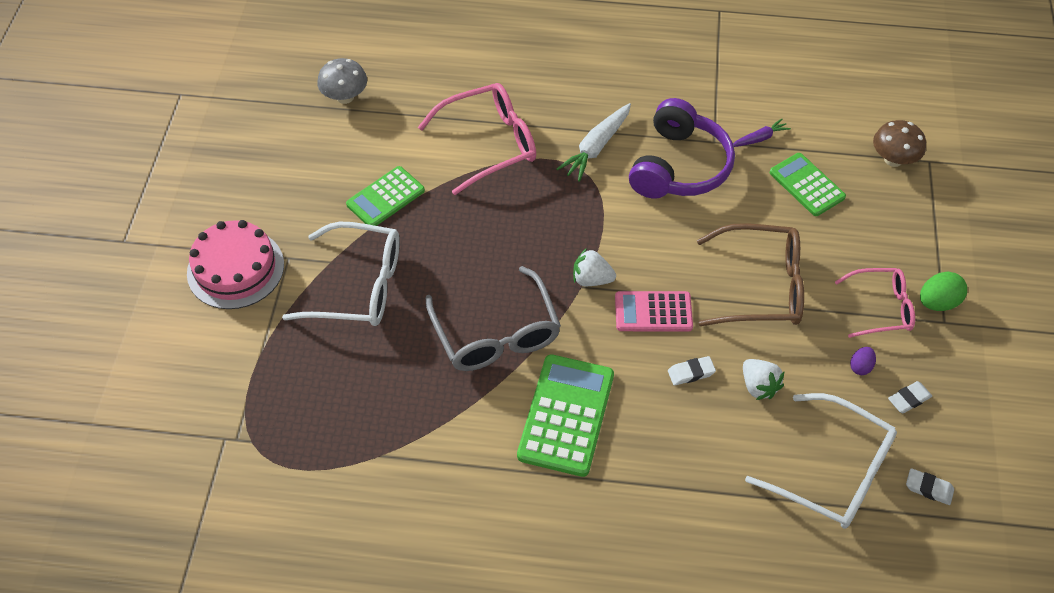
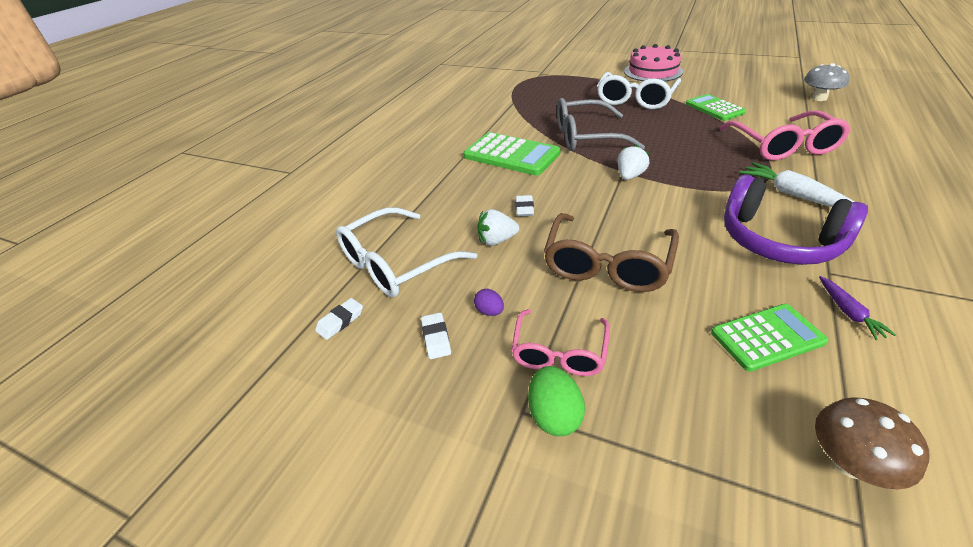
camera: 110 degrees right, 15 degrees down
pink calculator [615,291,693,332] -> none

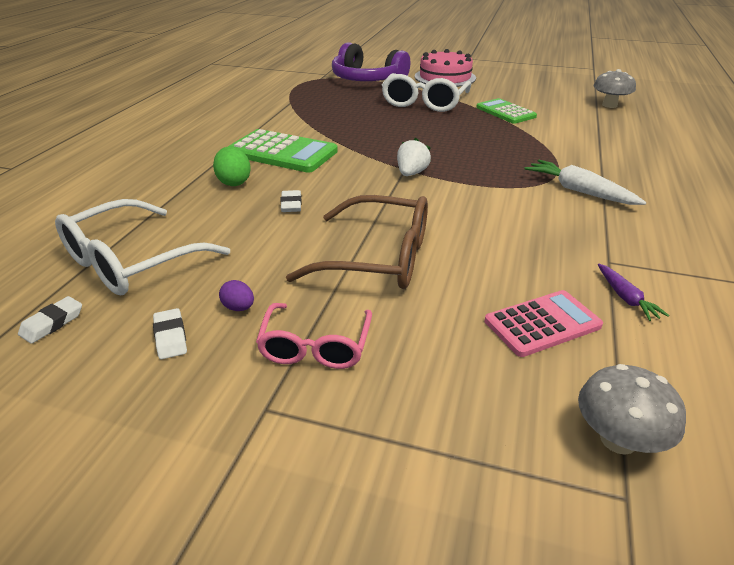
camera: 10 degrees left, 5 degrees down
white strawberry [477,209,519,246] -> none
green egg [528,366,585,436] -> green egg moved to [213,146,251,186]
brown glasses [544,213,679,292] -> brown glasses turned 90 degrees counterclockwise [286,195,428,289]
grey glasses [557,98,645,151] -> none
green calculator [711,304,828,372] -> pink calculator [485,290,603,357]
pink glasses [719,111,850,160] -> none
purple headphones [724,175,868,265] -> purple headphones moved to [332,42,410,81]
brown mushroom [815,397,930,489] -> grey mushroom [578,364,686,455]

